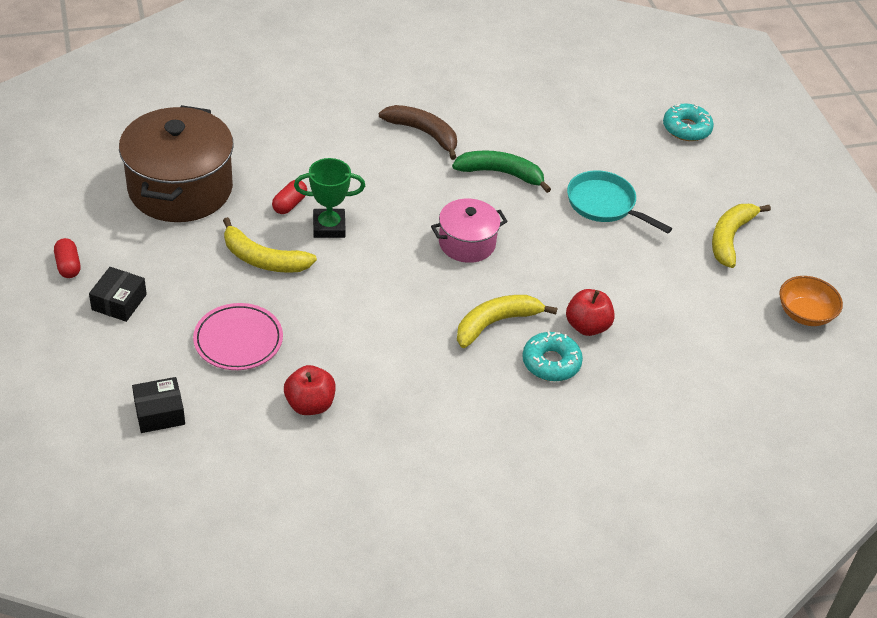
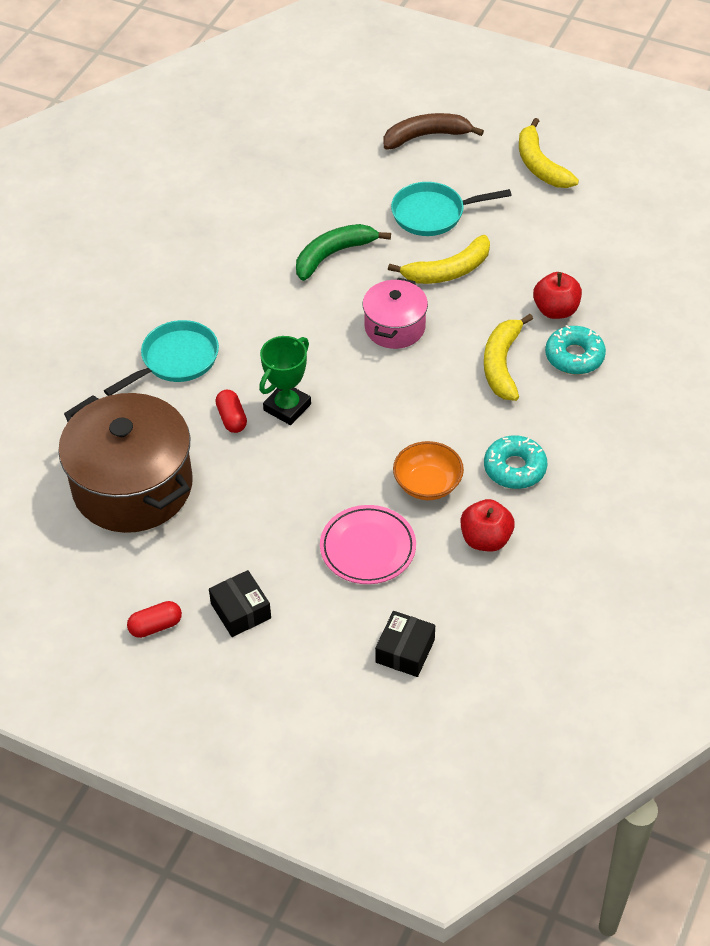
camera: 45 degrees left, 5 degrees up
red capsule [54,238,80,278] -> red capsule turned 45 degrees counterclockwise [127,601,182,638]
yellow banana [223,217,317,273] -> yellow banana moved to [388,235,490,284]
brown banana [379,105,457,160] -> brown banana moved to [383,113,484,150]
turquoise donut [663,103,714,141] -> turquoise donut moved to [484,435,547,489]
orange bowl [779,276,843,326] -> orange bowl moved to [393,441,464,500]
none -> turquoise pan [104,320,219,396]

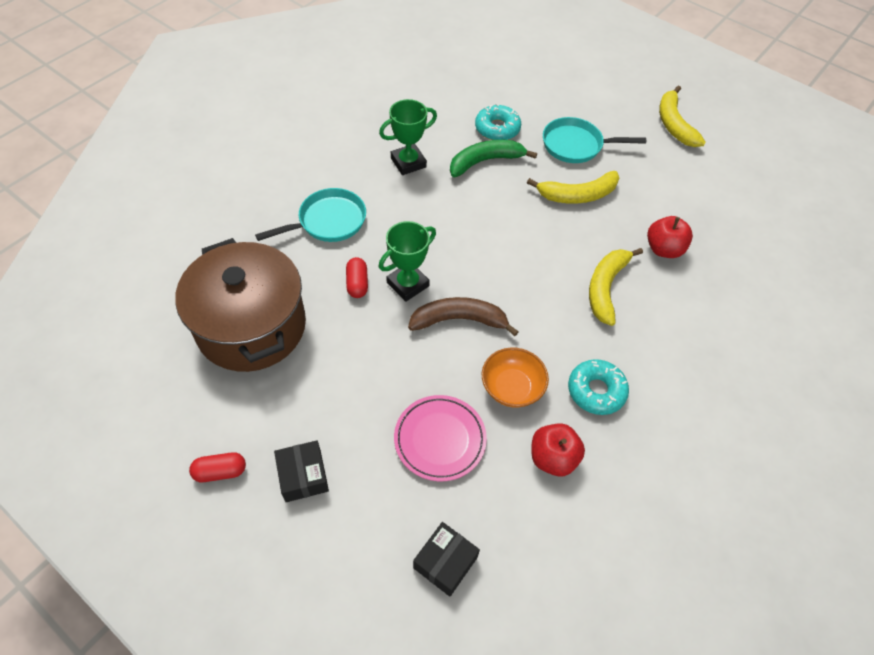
camera: 10 degrees right, 5 degrees up
pink pot [363,278,428,349] -> none
brown banana [383,113,484,150] -> brown banana moved to [408,297,519,336]
turquoise donut [545,325,606,374] -> turquoise donut moved to [475,104,521,140]
none -> green trophy [379,99,437,175]

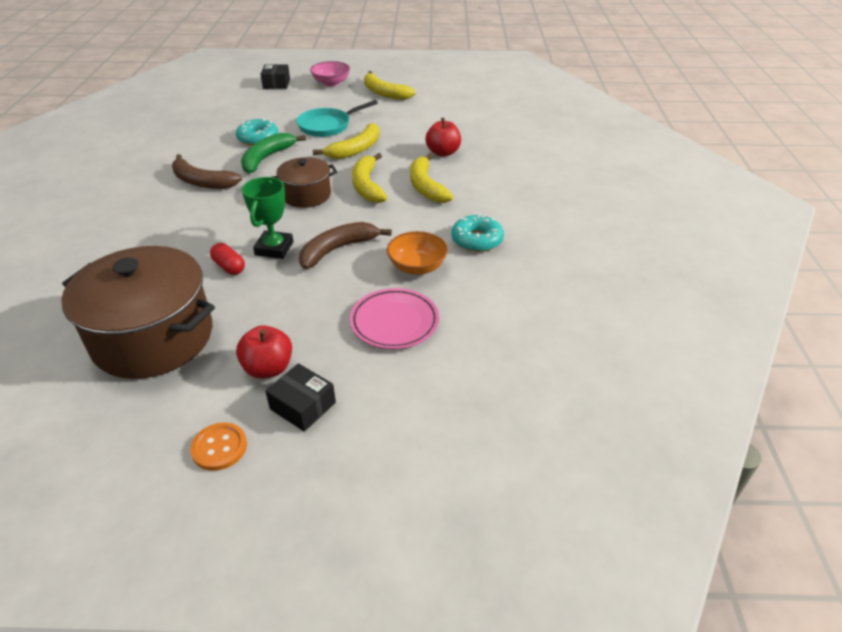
camera: 35 degrees left, 15 degrees down
red capsule [189,452,246,482] -> orange button [190,422,247,471]
turquoise pan [255,188,366,242] -> none
green trophy [379,99,437,175] -> brown banana [172,154,242,189]
black box [413,522,480,596] -> black box moved to [260,64,290,89]
red apple [531,423,585,476] -> red apple moved to [236,325,292,379]
none -> brown pot [272,157,337,208]
none -> pink bowl [310,61,350,87]
none -> yellow banana [352,153,388,203]

